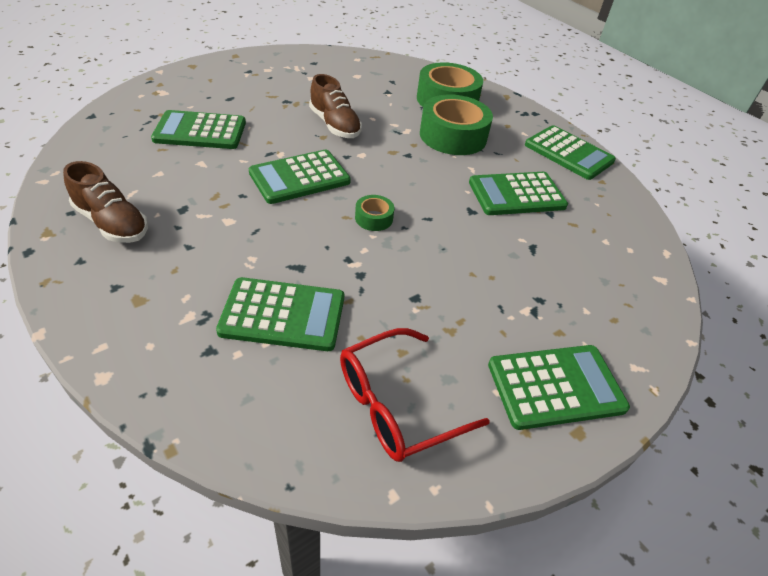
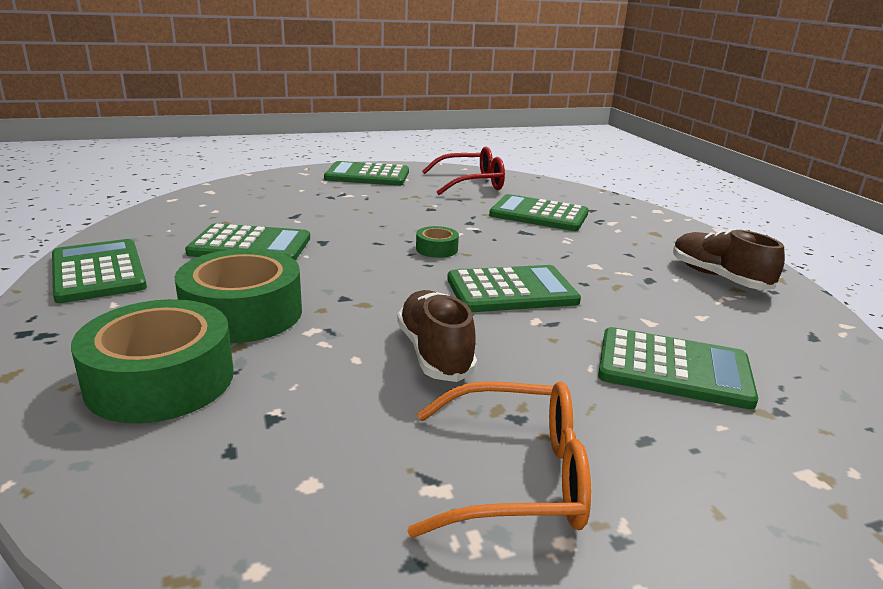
camera: 160 degrees left, 20 degrees down
none -> orange glasses [407,381,591,537]

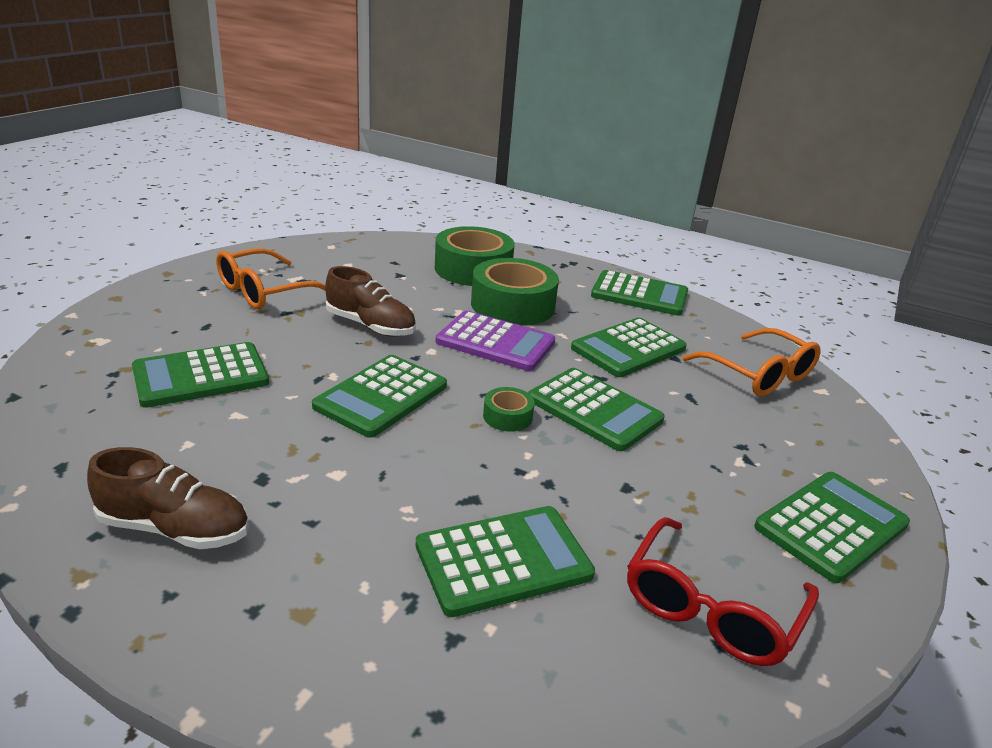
camera: 135 degrees right, 5 degrees up
none -> purple calculator [436,311,555,371]
none -> green calculator [528,368,665,451]
none -> orange glasses [683,328,821,396]

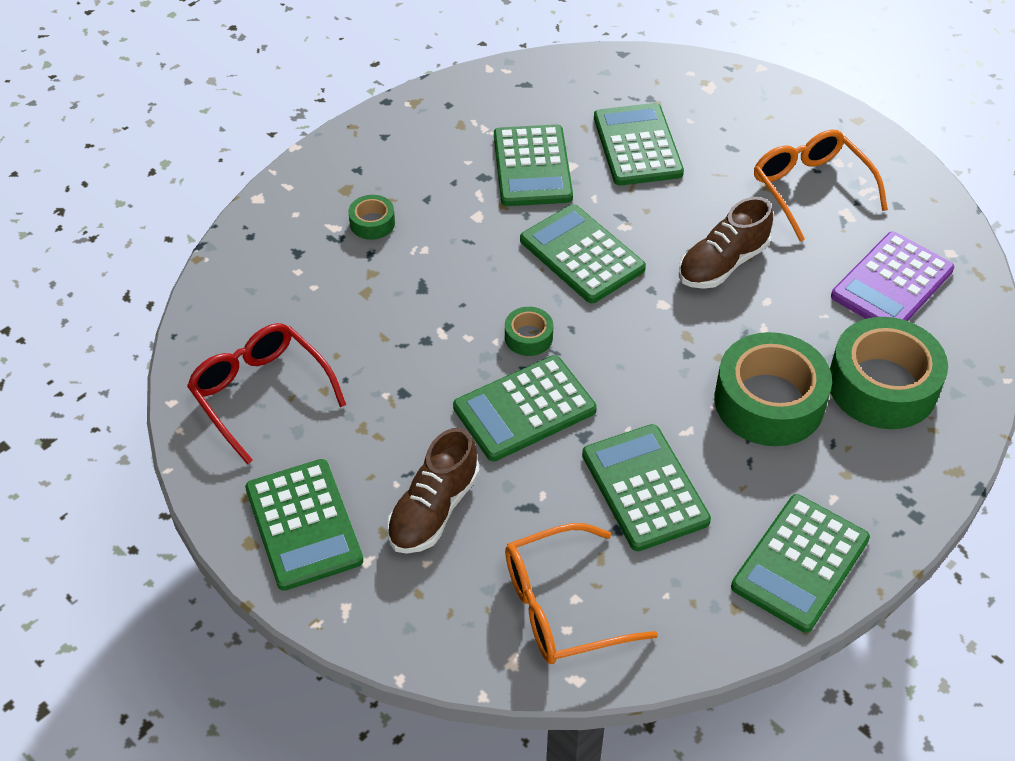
camera: 110 degrees right, 20 degrees up
brown shoe [87,447,249,549] -> brown shoe moved to [387,427,479,554]
green calculator [416,506,595,617] -> green calculator moved to [494,124,573,206]
purple calculator [436,311,555,371] -> purple calculator moved to [831,232,954,321]
none -> green tape [348,195,395,240]

